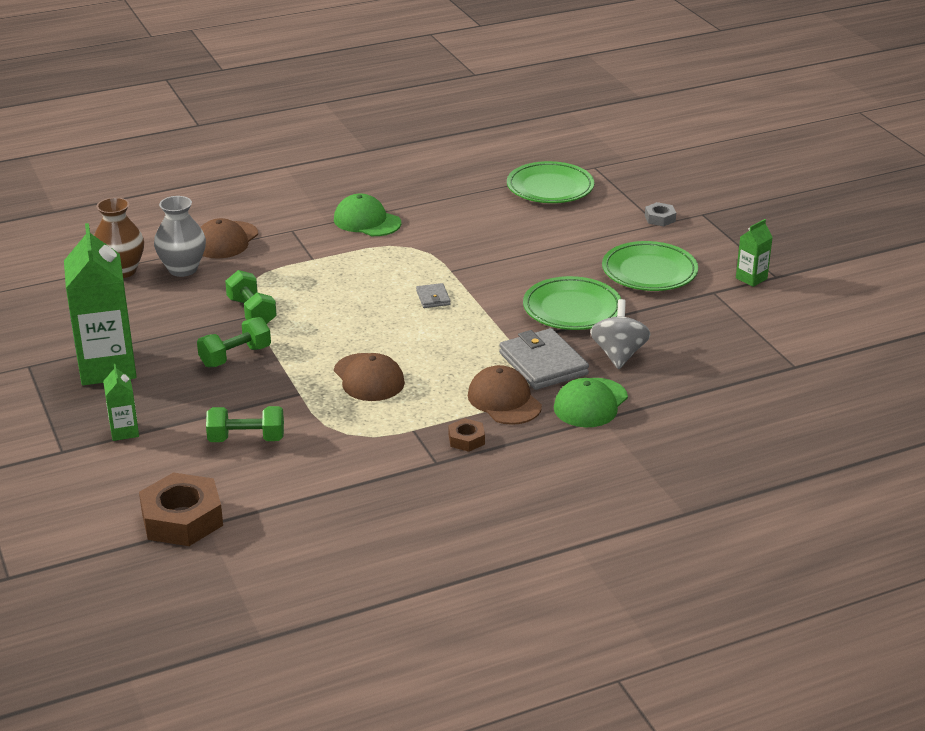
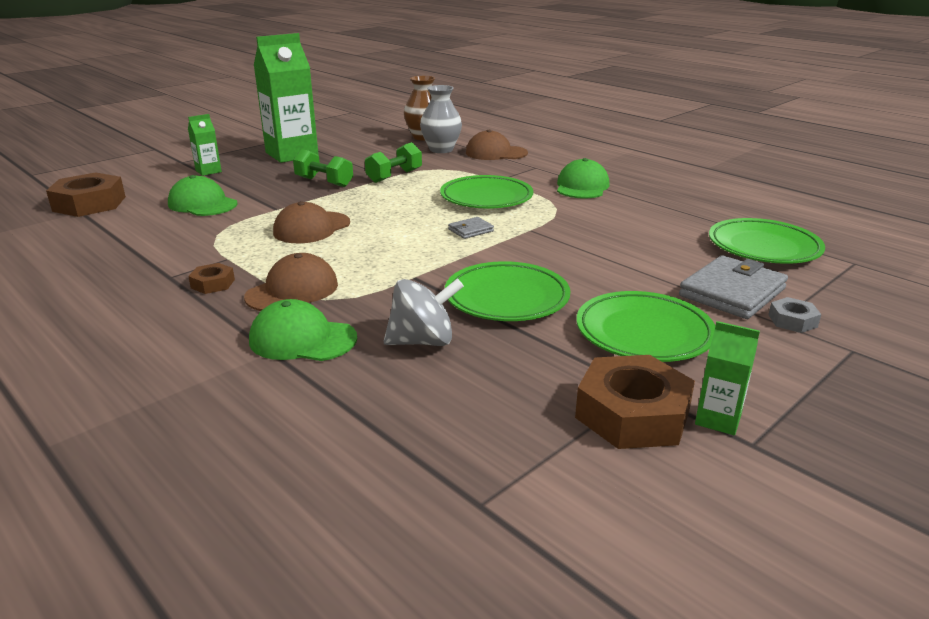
camera: 70 degrees right, 5 degrees down
green dumbbell [206,406,284,442] -> green cap [168,175,237,216]
grey wallet [499,328,589,390] -> grey wallet moved to [679,255,788,319]
none -> green plate [440,175,533,208]
none -> brown nut [575,355,695,449]

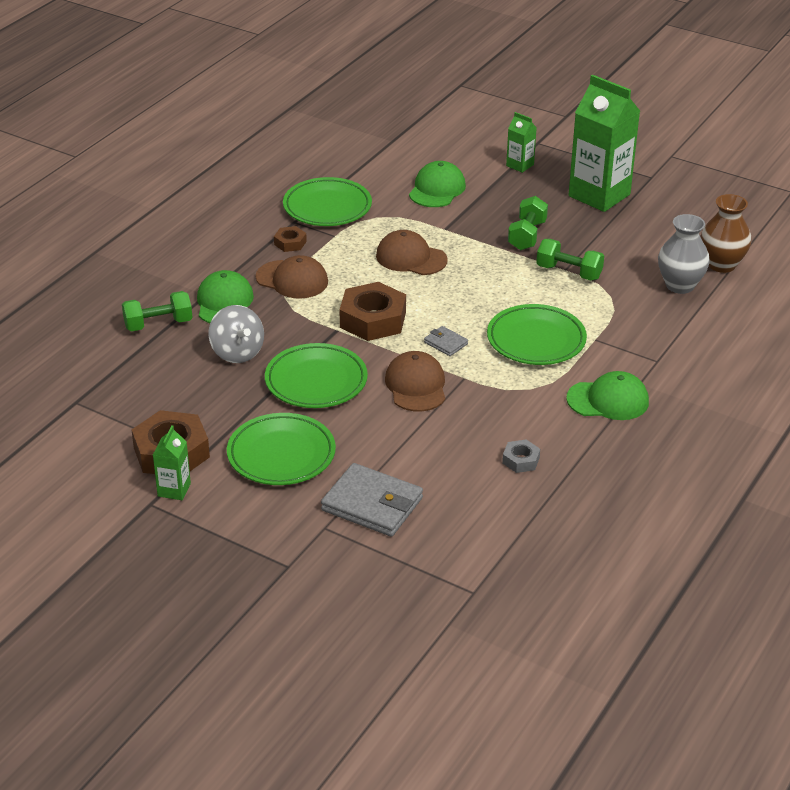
camera: 75 degrees right, 10 degrees up
brown nut [46,172,126,217] -> brown nut moved to [339,282,406,341]
brown cap [466,130,528,160] -> brown cap moved to [385,351,445,412]
green plate [709,218,825,264] -> green plate moved to [283,177,372,226]
grey nut [768,297,821,333] -> grey nut moved to [502,439,540,473]
none -> green dumbbell [122,291,193,332]

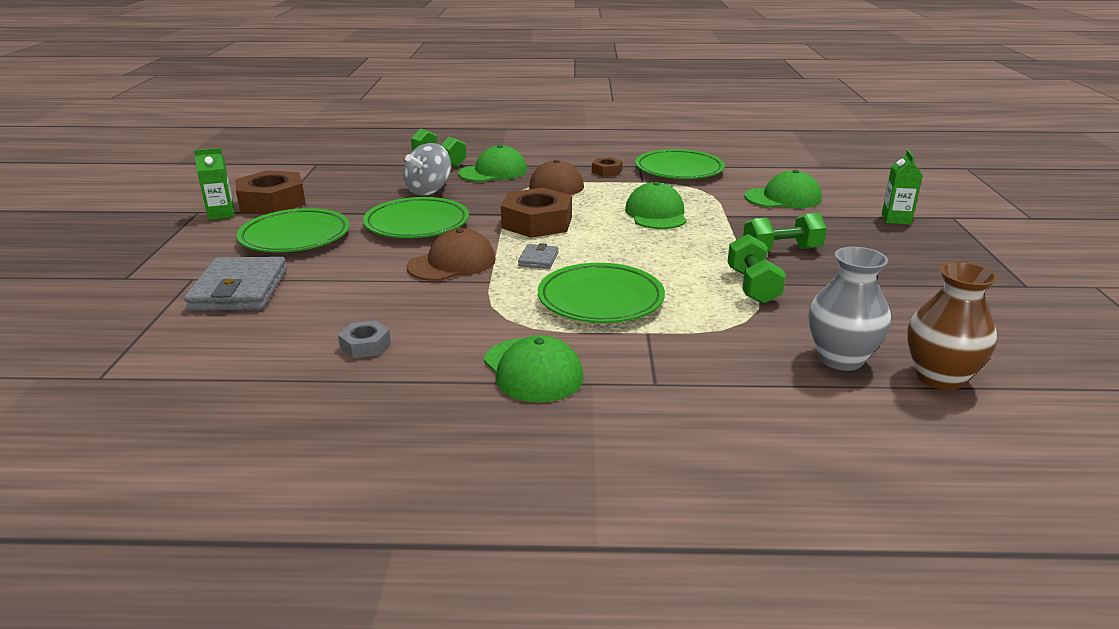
camera: 60 degrees right, 10 degrees down
brown cap [376,230,448,275] -> green cap [625,182,687,229]
green carton [569,74,640,212] -> none

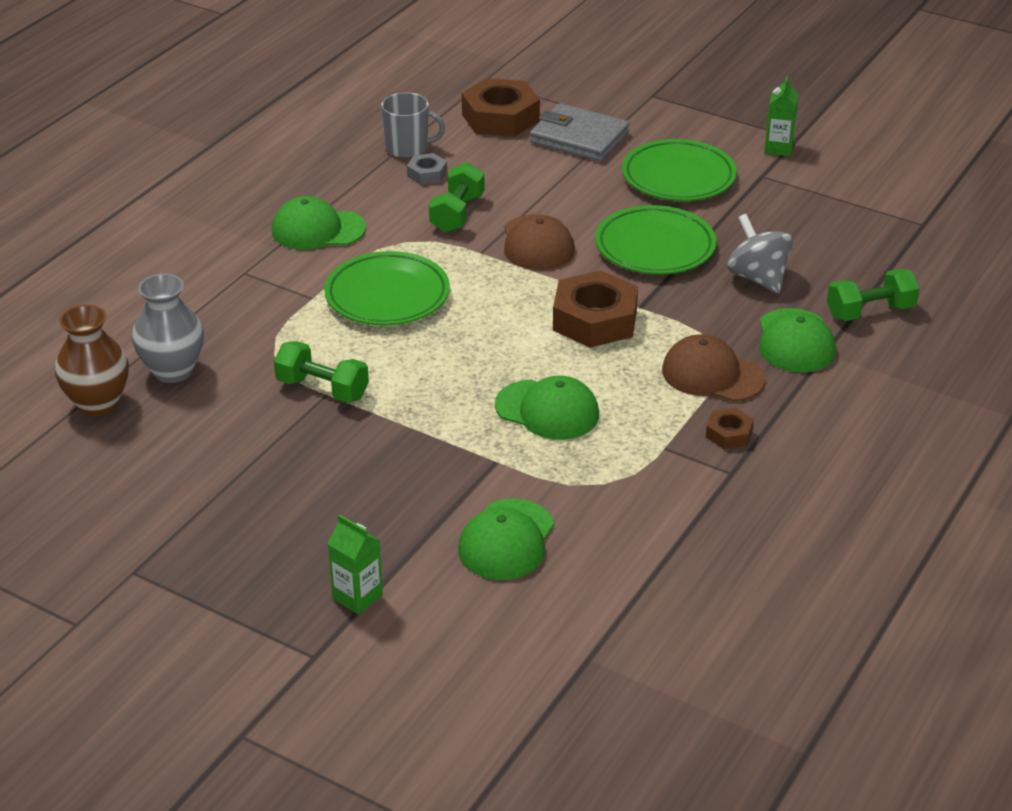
camera: 120 degrees right, 10 degrees up
brown nut [235,170,306,214] -> brown nut moved to [462,78,540,137]
grey wallet [518,243,559,269] -> none
green plate [635,149,725,179] -> none
green dumbbell [743,213,827,252] -> green dumbbell moved to [429,162,484,233]
none -> grey mug [381,92,445,158]

